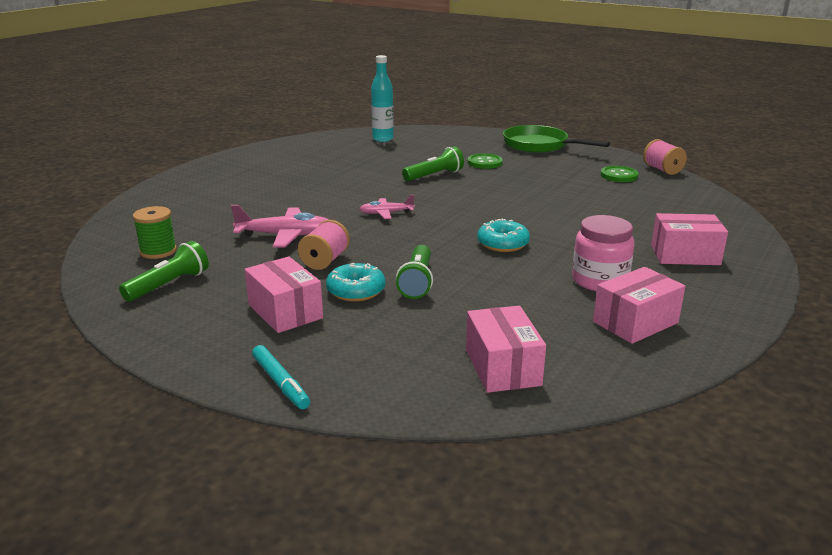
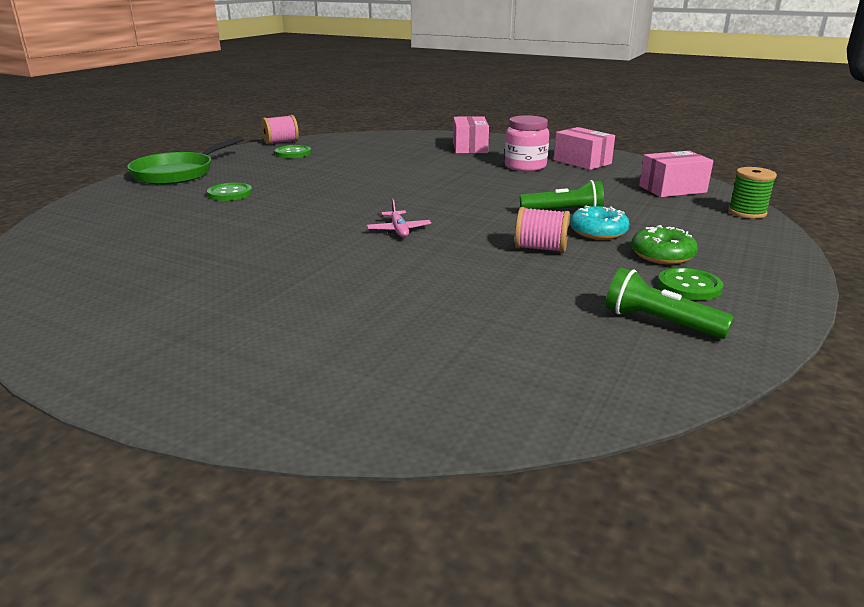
camera: 95 degrees left, 0 degrees up
green spool [133,206,177,259] -> green spool moved to [728,167,777,219]
pink plane [231,205,329,247] -> none
pink box [245,256,323,333] -> green donut [631,225,698,264]
turquoise marker [252,345,310,409] -> none
turquoise bottle [371,55,394,142] -> none
green flashlight [402,146,464,181] -> none
turquoise donut [477,219,530,252] -> none
none -> green button [658,268,723,300]

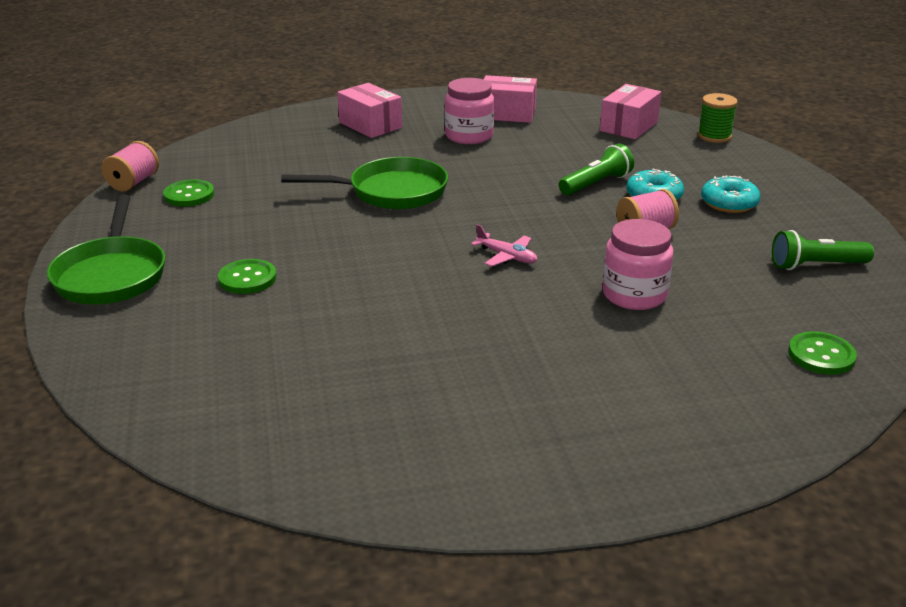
camera: 40 degrees left, 5 degrees up
green donut [631,225,698,264] -> turquoise donut [701,175,760,213]
green button [658,268,723,300] -> green button moved to [788,331,857,375]
none -> green pan [281,157,448,209]
none -> pink jar [602,219,673,310]

